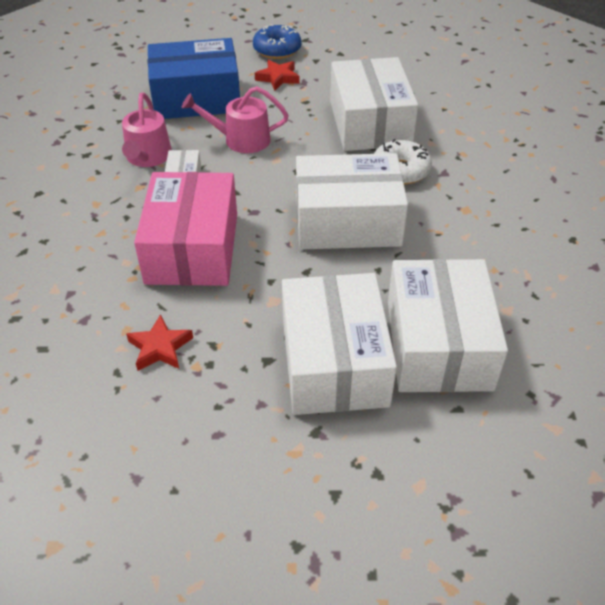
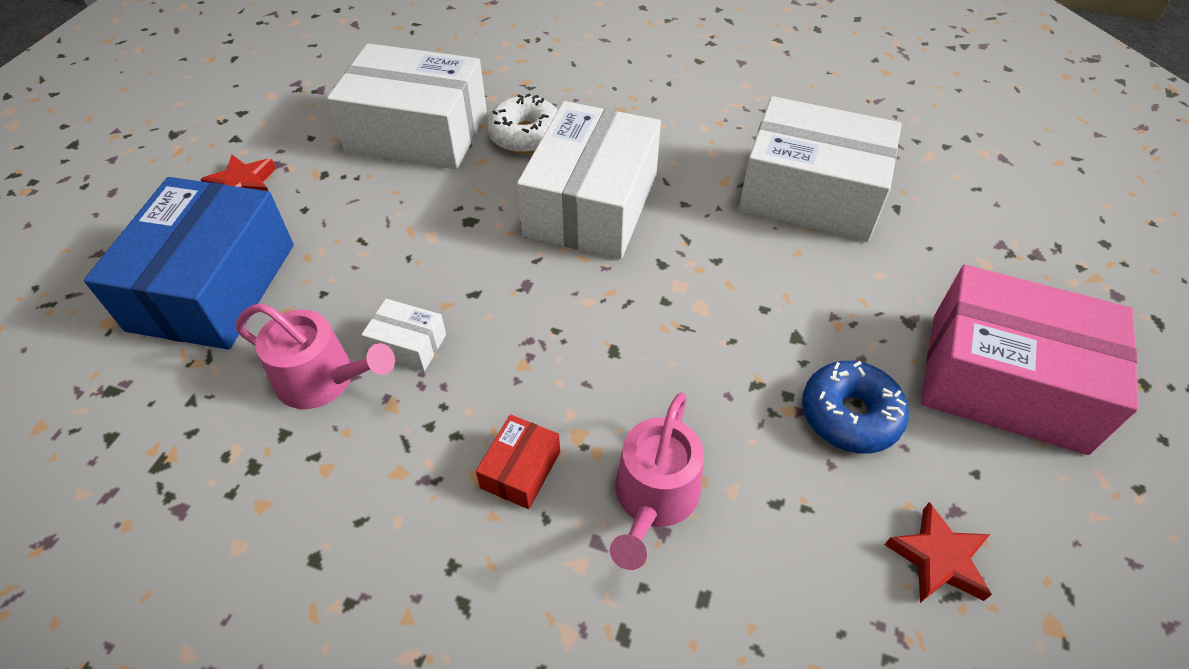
camera: 70 degrees left, 5 degrees up
red star [126,314,193,371] -> red star moved to [885,502,992,603]
pink box [134,172,237,286] -> pink box moved to [921,264,1139,455]
pink watering can [182,86,289,153] -> pink watering can moved to [610,393,704,570]
blue donut [253,24,302,59] -> blue donut moved to [802,361,909,454]
white box [282,273,397,415] -> none
none -> red box [476,414,560,509]

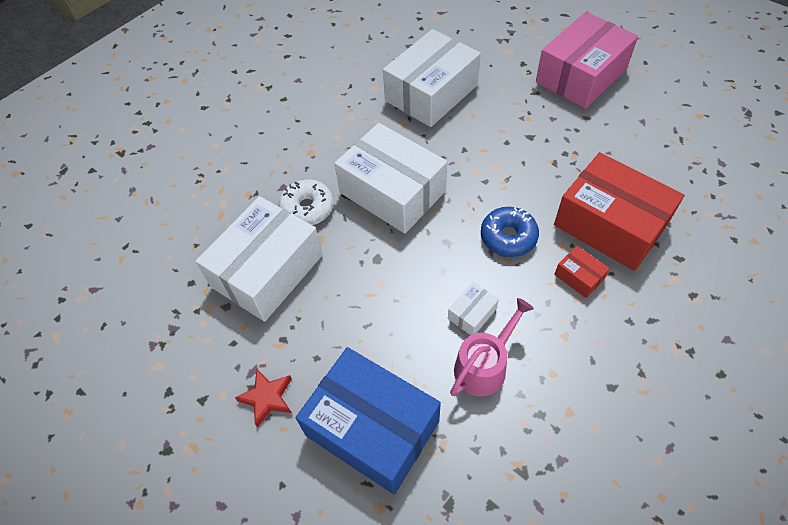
camera: 65 degrees left, 5 degrees up
pink watering can [610,393,704,570] -> red box [554,152,685,271]
blue donut [802,361,909,454] -> blue donut moved to [481,207,539,257]
red star [885,502,992,603] -> none

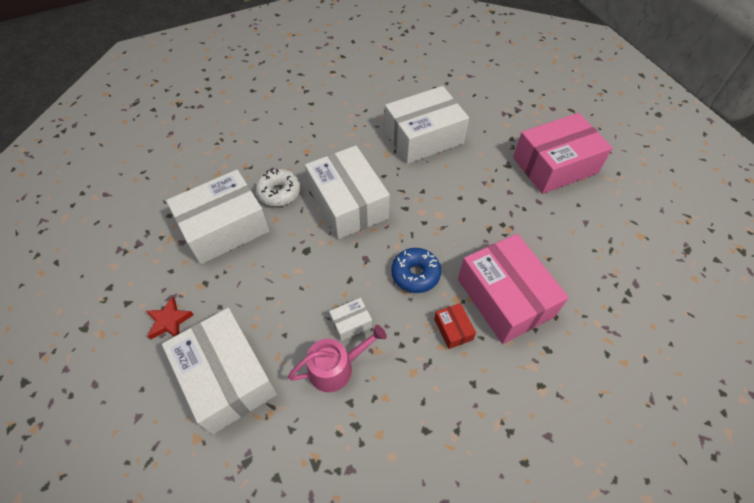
camera: 20 degrees right, 0 degrees up
blue box [296,347,441,494] -> white box [162,308,277,435]
red box [554,152,685,271] -> pink box [458,234,569,344]

